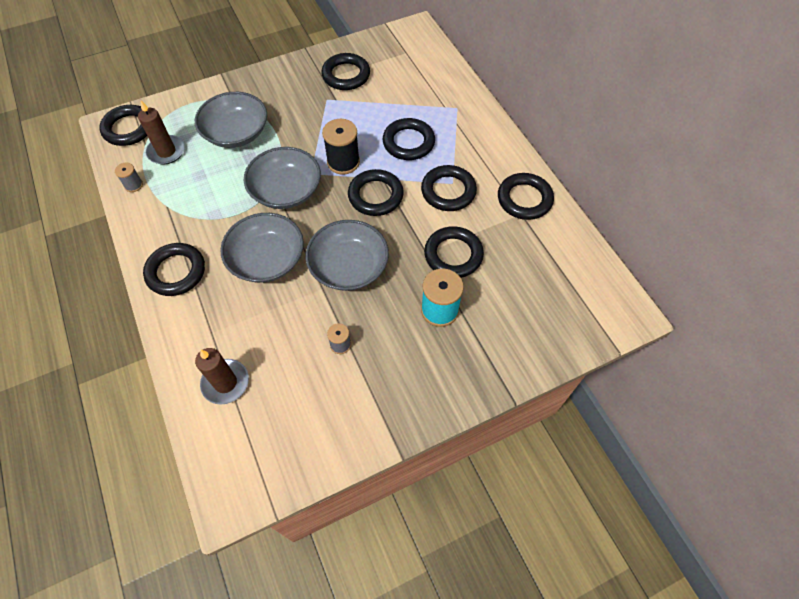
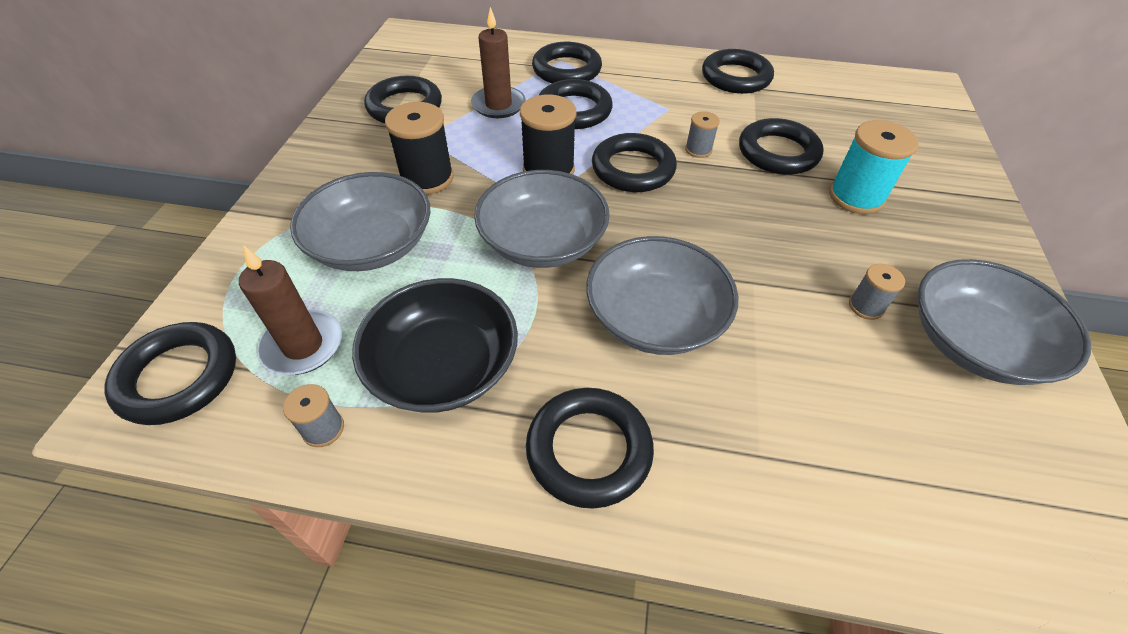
camera: 55 degrees left, 10 degrees down
brown candle [195,348,249,405] -> brown candle moved to [471,7,526,118]
grey bowl [306,220,389,291] -> grey bowl moved to [918,259,1091,385]
black ring [421,165,477,211] -> black ring moved to [532,42,602,83]
none -> black bowl [352,278,518,413]
none -> black spool [385,102,454,195]
none -> grey spool [685,111,720,158]

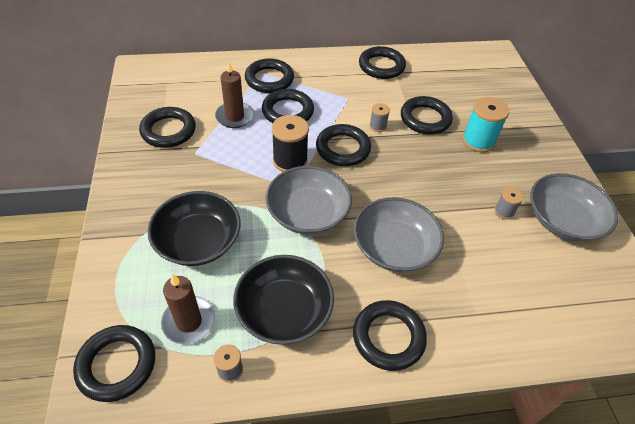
camera: 20 degrees left, 0 degrees up
grey bowl [290,172,430,271] -> black bowl [147,191,241,266]
black spool [385,102,454,195] -> none

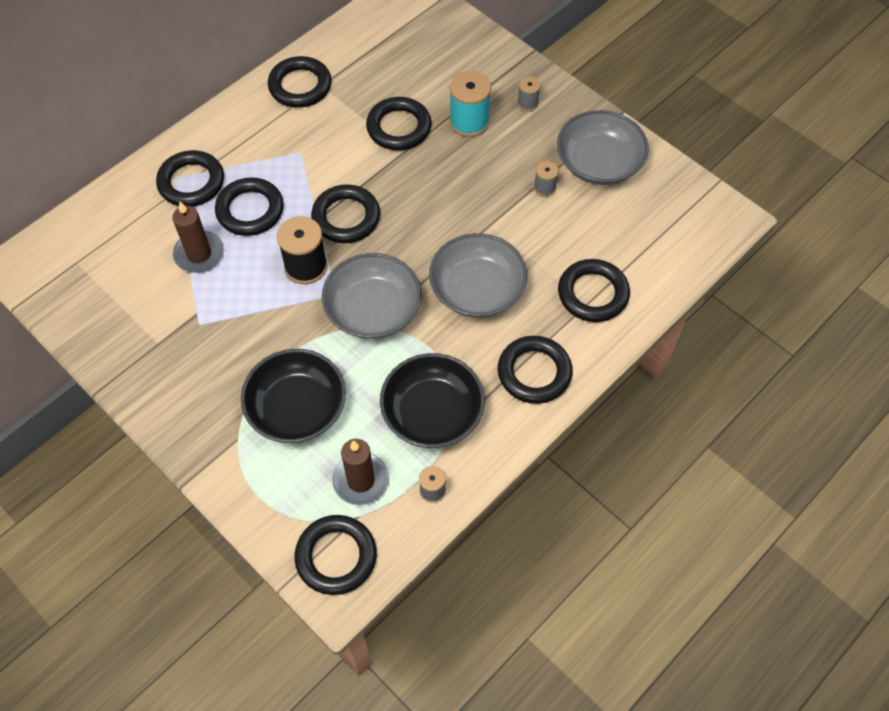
camera: 35 degrees left, 10 degrees up
black ring [139,107,196,148] -> black ring moved to [558,259,630,322]
grey spool [369,103,390,132] -> grey spool moved to [517,76,541,112]

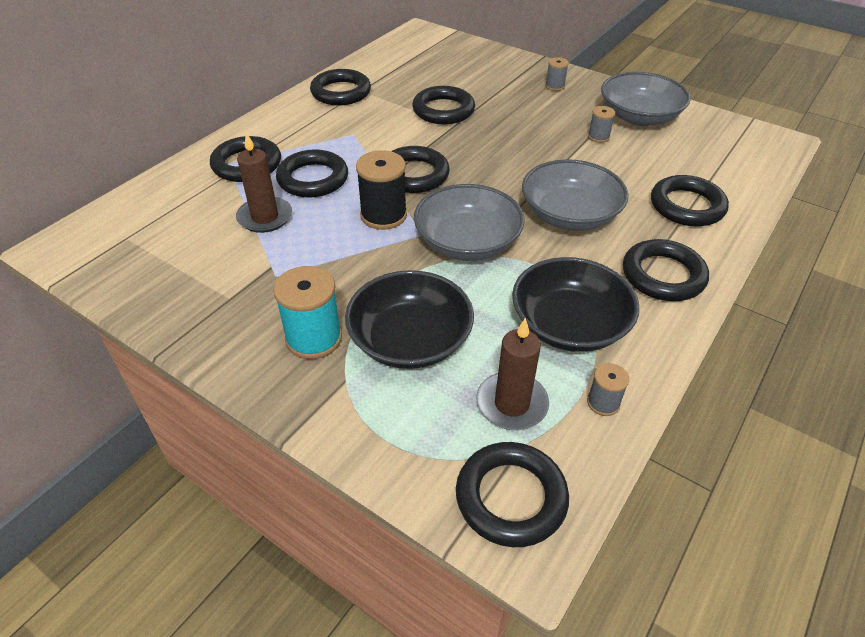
camera: 10 degrees left, 15 degrees down
turquoise spool [449,71,491,137] -> turquoise spool moved to [273,266,342,359]

